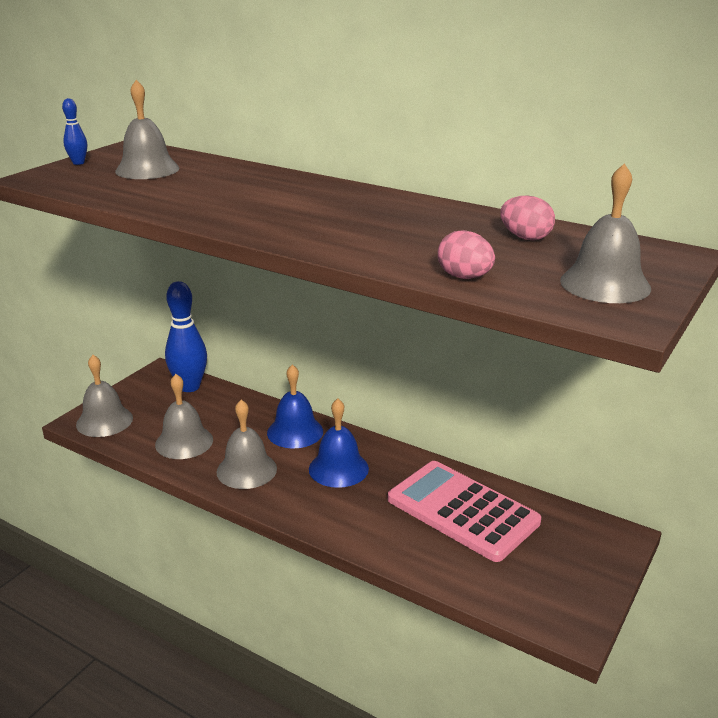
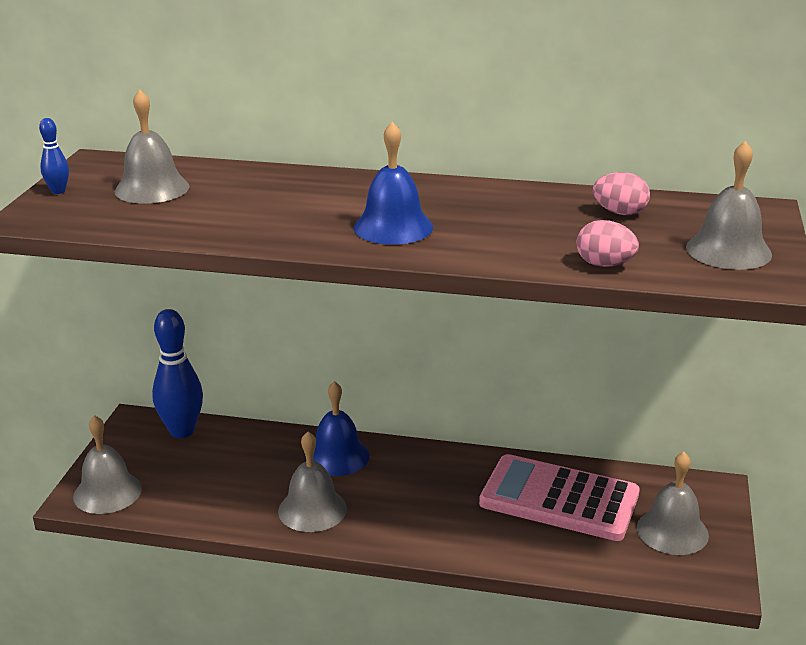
camera: 20 degrees left, 0 degrees up
grey bell [155,374,213,459] -> grey bell moved to [637,452,709,555]
blue bell [309,398,369,488] -> blue bell moved to [354,122,433,245]

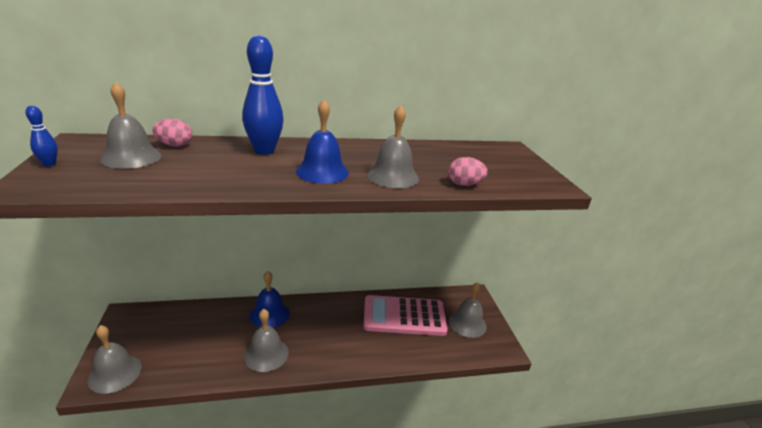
camera: 25 degrees left, 0 degrees up
blue bowling pin [152,309,203,438] -> blue bowling pin moved to [242,35,284,155]
pink egg [593,172,650,215] -> pink egg moved to [152,119,192,147]
grey bell [686,141,772,270] -> grey bell moved to [367,105,419,188]

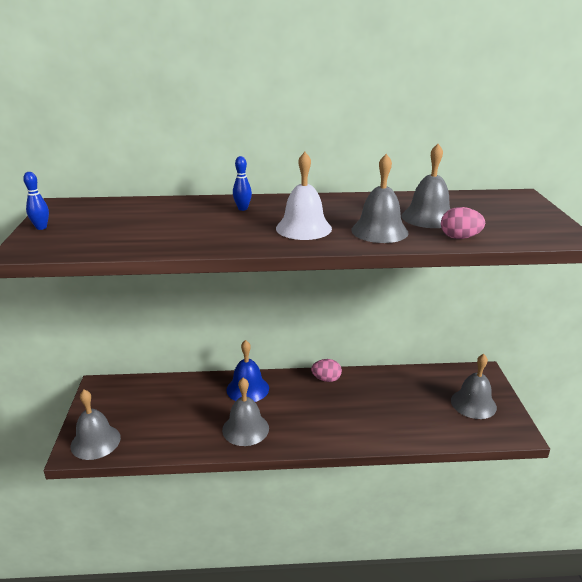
camera: 10 degrees right, 0 degrees up
grey bell [100,82,161,169] -> grey bell moved to [402,144,450,228]
pink egg [152,119,192,147] -> pink egg moved to [311,359,342,382]
blue bowling pin [242,35,284,155] -> blue bowling pin [233,156,252,211], size x0.46
blue bell [296,99,349,184] -> white bell [276,152,332,240]
pink calculator [363,295,448,336] -> none

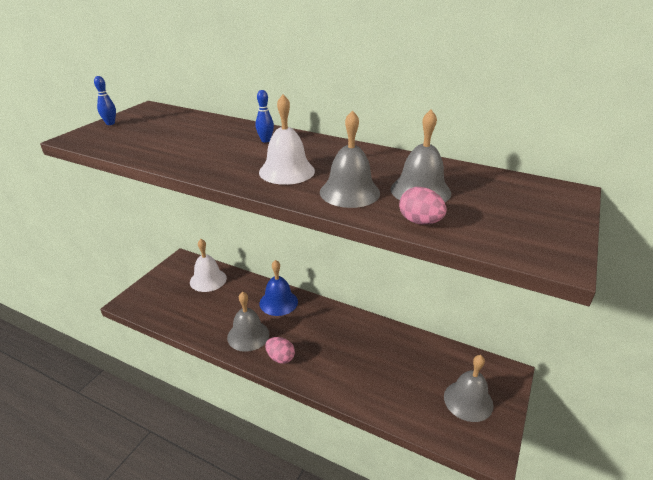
camera: 30 degrees right, 5 degrees up
grey bell [70,390,121,460] -> none
pink egg [311,359,342,382] -> pink egg moved to [265,337,295,364]
none -> white bell [190,239,227,292]

